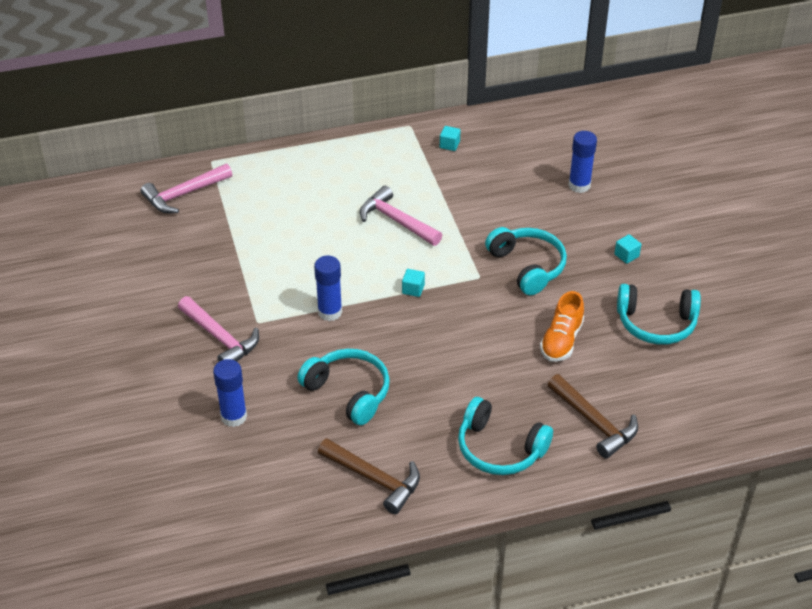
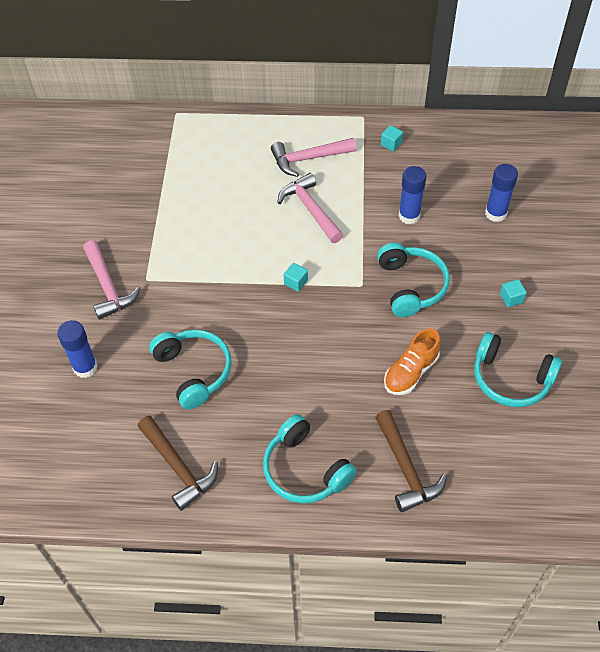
camera: 20 degrees right, 10 degrees up
pink hammer [141,164,232,213] -> pink hammer moved to [271,138,356,177]
blue glue stick [314,256,342,321] -> blue glue stick moved to [398,166,426,224]

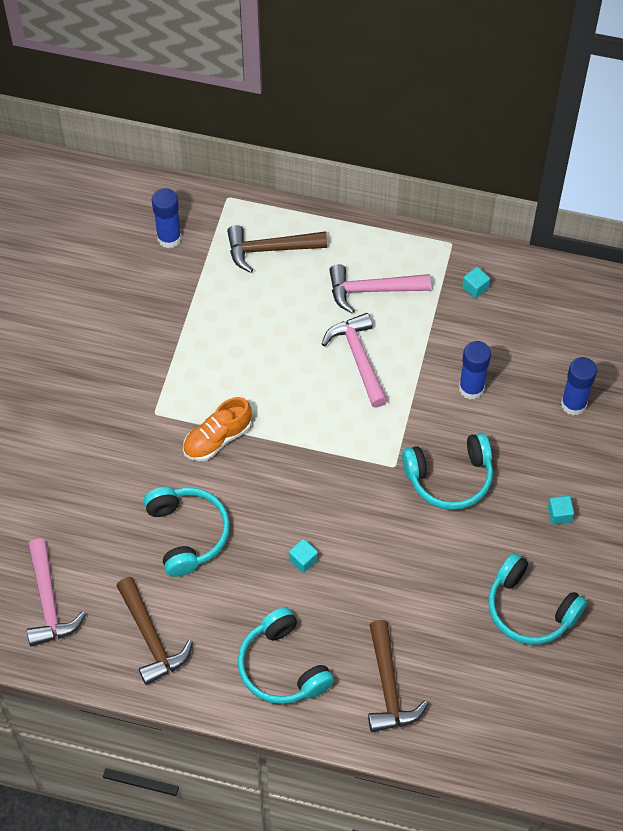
camera: 10 degrees right, 5 degrees up
blue glue stick [57,320,98,378] -> blue glue stick moved to [152,188,182,248]
pink hammer [83,240,141,320] -> pink hammer moved to [27,538,86,647]
turquoise cube [284,263,308,292] -> turquoise cube moved to [289,539,318,573]
turquoise headphones [377,243,450,317] -> turquoise headphones turned 75 degrees clockwise [402,433,493,510]
orange shoe [384,329,441,395] -> orange shoe moved to [183,397,252,461]
none -> brown hammer [227,225,327,273]

